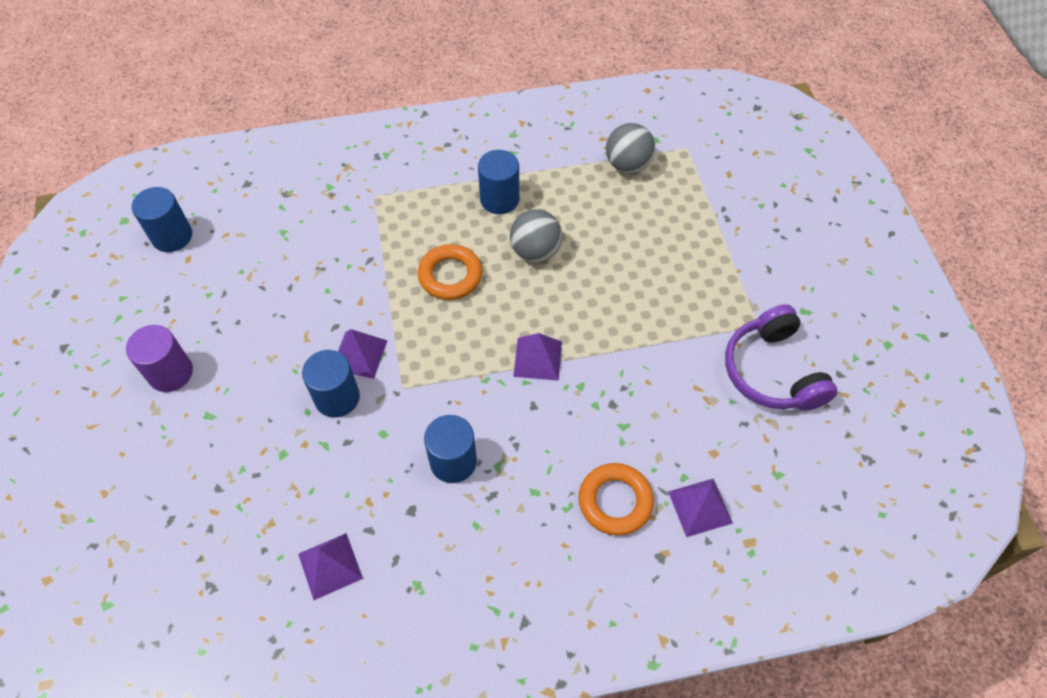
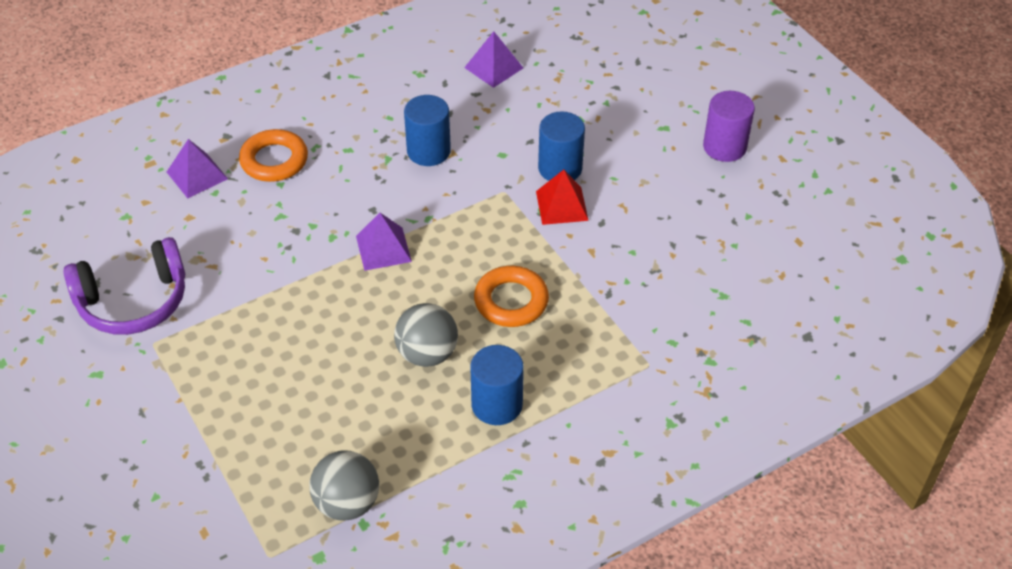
camera: 160 degrees right, 10 degrees down
blue cylinder [132,187,192,252] -> none
purple pyramid [338,329,388,379] -> red pyramid [536,170,589,225]
purple headphones [725,304,837,411] -> purple headphones turned 105 degrees clockwise [63,237,185,335]

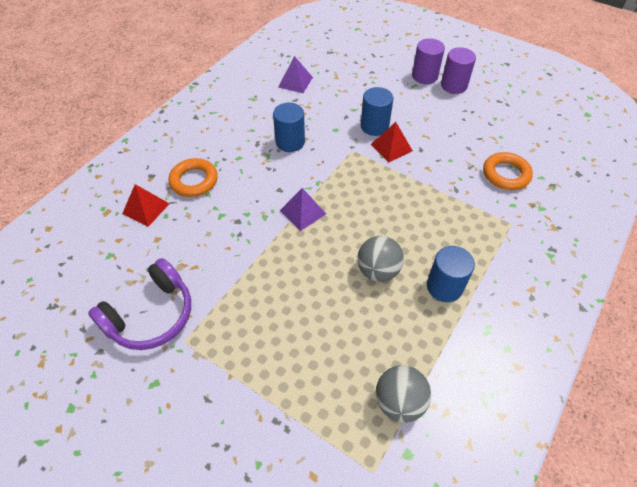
camera: 25 degrees left, 5 degrees up
purple pyramid [167,139,228,198] -> red pyramid [122,184,170,227]
orange ring [474,266,549,327] -> orange ring moved to [483,152,533,190]
none -> purple cylinder [412,38,445,84]

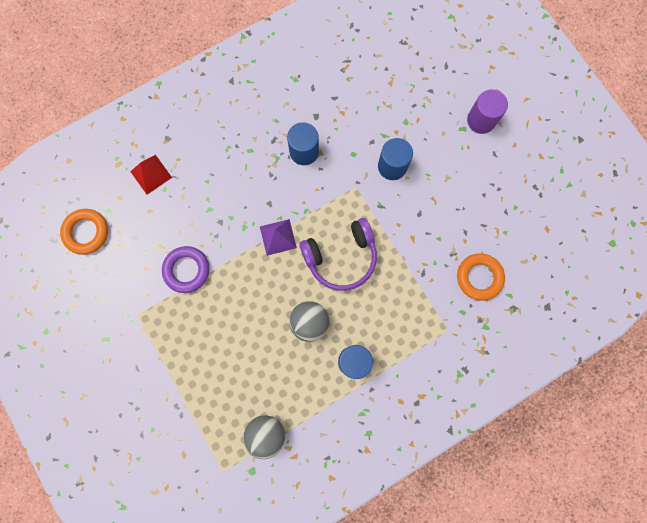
camera: 25 degrees right, 25 degrees up
purple headphones [88,258,191,350] -> purple headphones moved to [299,218,377,291]
orange ring [169,158,218,197] -> orange ring moved to [60,209,108,255]
purple pyramid [278,56,313,93] -> none
red pyramid [371,122,413,163] -> none
purple cylinder [441,47,476,94] -> none
none -> purple ring [162,246,209,293]

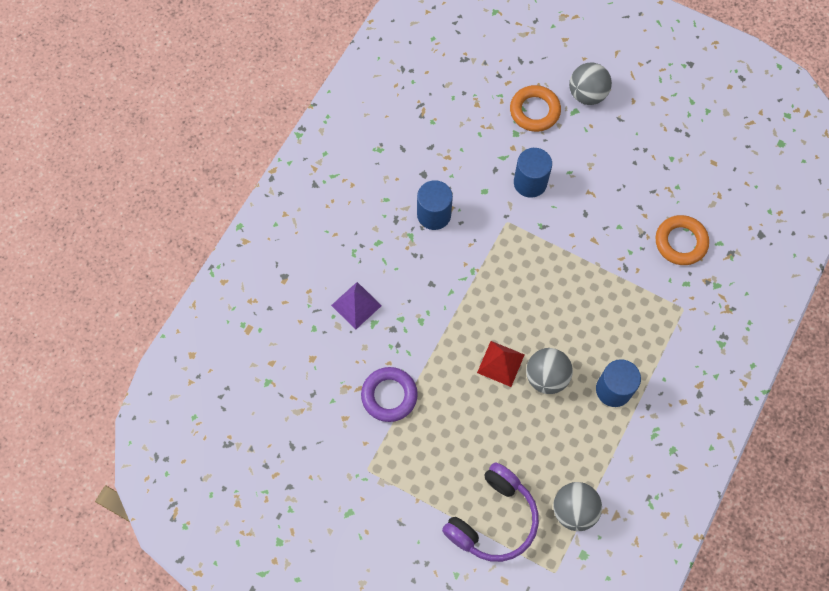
camera: 30 degrees left, 10 degrees down
orange ring [60,209,108,255] -> orange ring moved to [510,85,561,132]
red pyramid [130,155,172,195] -> red pyramid moved to [477,341,525,387]
purple pyramid [260,219,297,256] -> purple pyramid moved to [331,282,382,330]
purple headphones [299,218,377,291] -> purple headphones moved to [442,463,539,562]
purple cylinder [467,89,508,134] -> grey ball [569,63,612,105]

